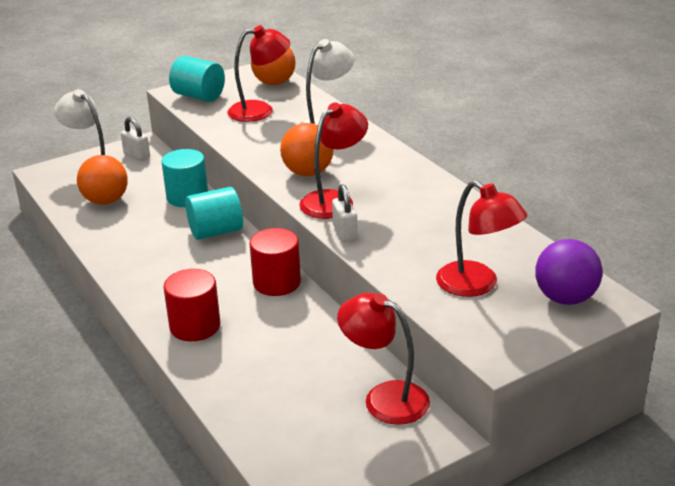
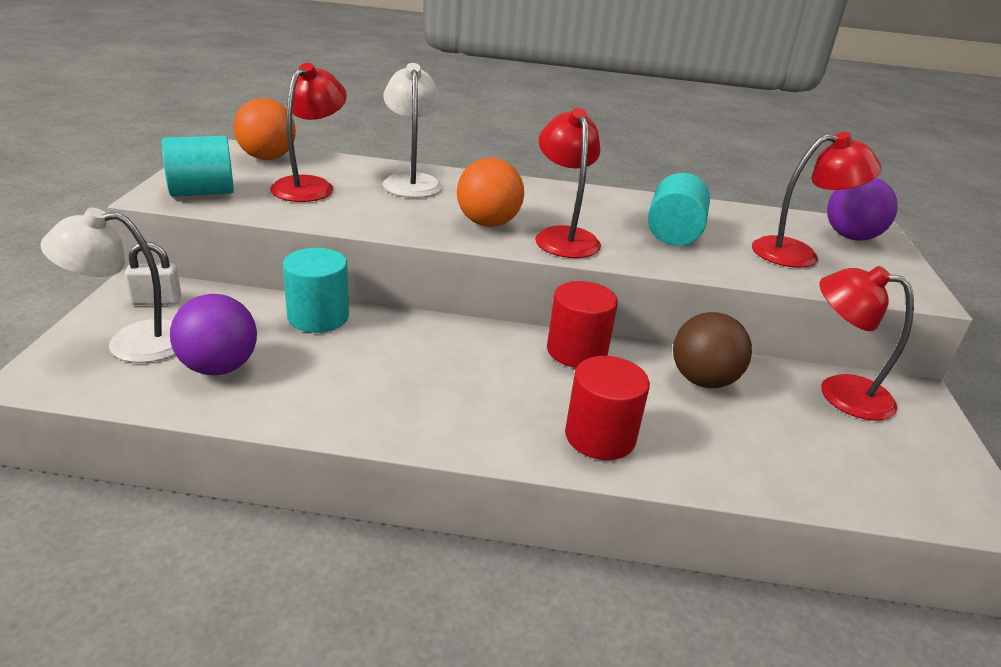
camera: 55 degrees left, 0 degrees up
orange ball [77,155,128,205] -> purple ball [170,294,257,375]
turquoise cylinder [185,187,243,240] -> turquoise cylinder moved to [648,173,710,246]
white padlock [332,184,358,242] -> none
red lamp [337,293,430,425] -> red lamp turned 45 degrees clockwise [819,266,914,421]
none -> brown ball [673,312,752,388]

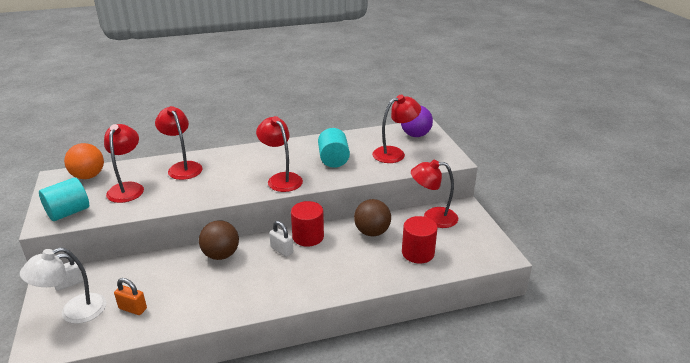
camera: 20 degrees left, 0 degrees up
purple ball [170,294,257,375] -> orange padlock [114,278,147,315]
turquoise cylinder [283,248,349,333] -> none
white lamp [383,63,442,198] -> red lamp [155,106,203,180]
orange ball [457,158,524,227] -> none
red cylinder [565,356,650,460] -> red cylinder moved to [402,216,438,264]
none -> brown ball [199,220,239,260]
none -> white padlock [269,221,293,257]

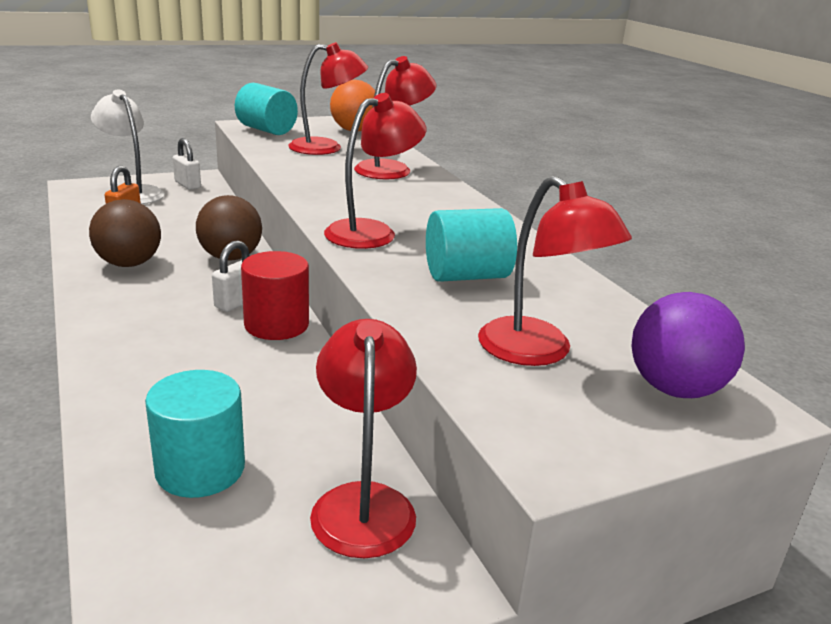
camera: 80 degrees right, 5 degrees down
brown ball [354,199,391,236] -> brown ball moved to [89,199,161,267]
red cylinder [402,216,438,264] -> turquoise cylinder [145,370,245,498]

